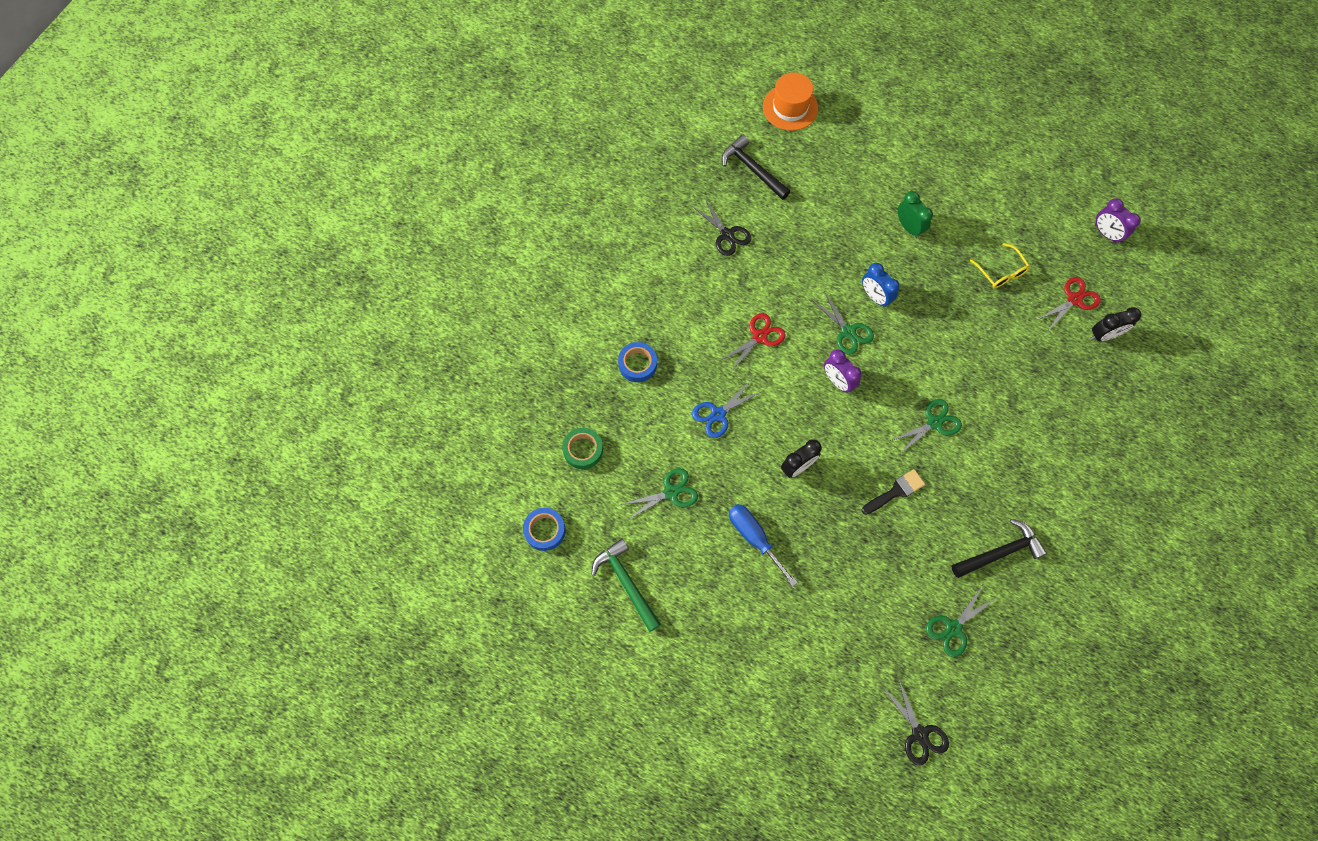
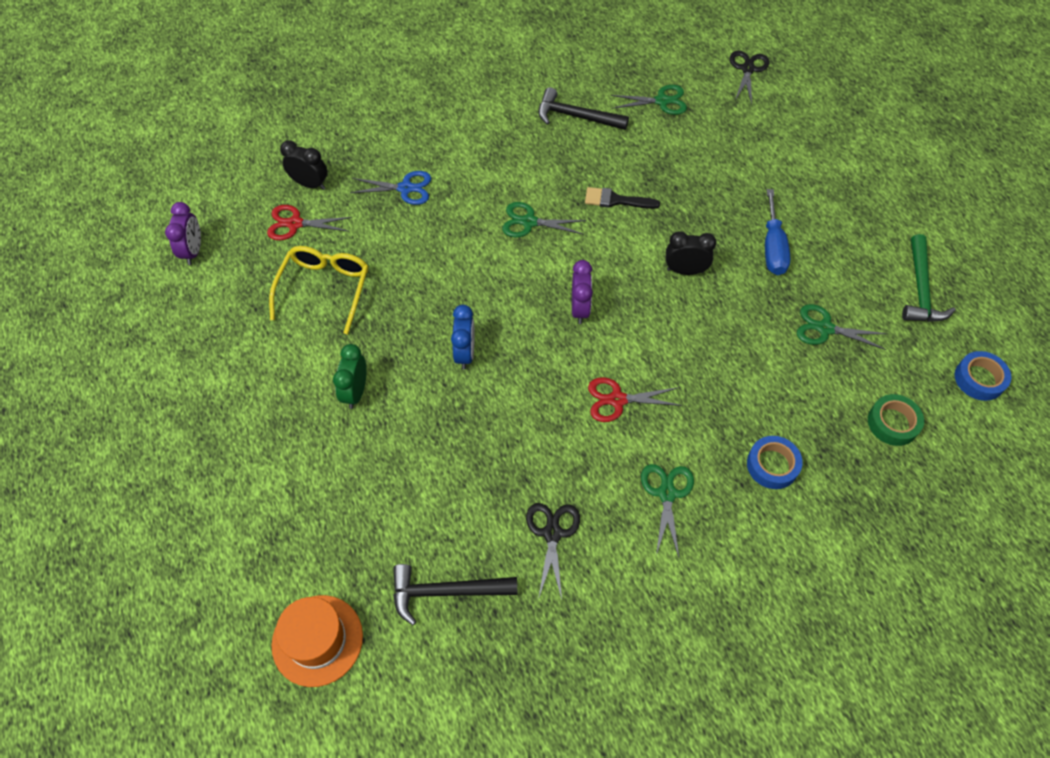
camera: 140 degrees left, 10 degrees down
blue scissors [692,380,762,438] -> blue scissors moved to [350,171,431,205]
black hammer [722,135,790,200] -> black hammer turned 90 degrees clockwise [393,564,518,625]
green scissors [812,291,874,355] -> green scissors moved to [641,464,694,557]
yellow glasses [970,243,1030,288] -> yellow glasses [269,246,369,334], size x1.54

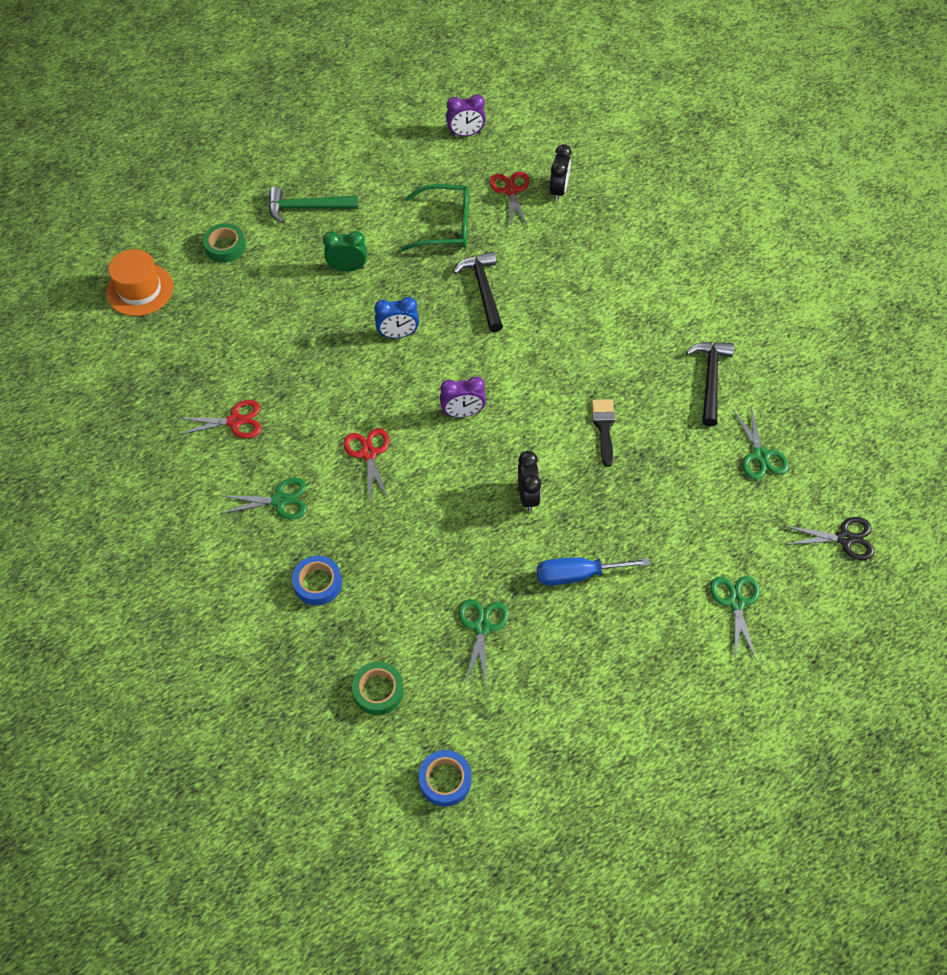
camera: 80 degrees right, 0 degrees up
yellow glasses [269,246,369,334] -> green glasses [401,184,469,251]
blue scissors [350,171,431,205] -> none
black hammer [393,564,518,625] -> black hammer moved to [454,252,503,332]
green scissors [502,202,586,238] -> green scissors moved to [710,576,760,660]
black scissors [526,503,580,600] -> red scissors [177,400,261,439]
green hammer [902,234,955,322] -> green hammer moved to [269,187,358,223]
none -> green tape [203,223,246,263]

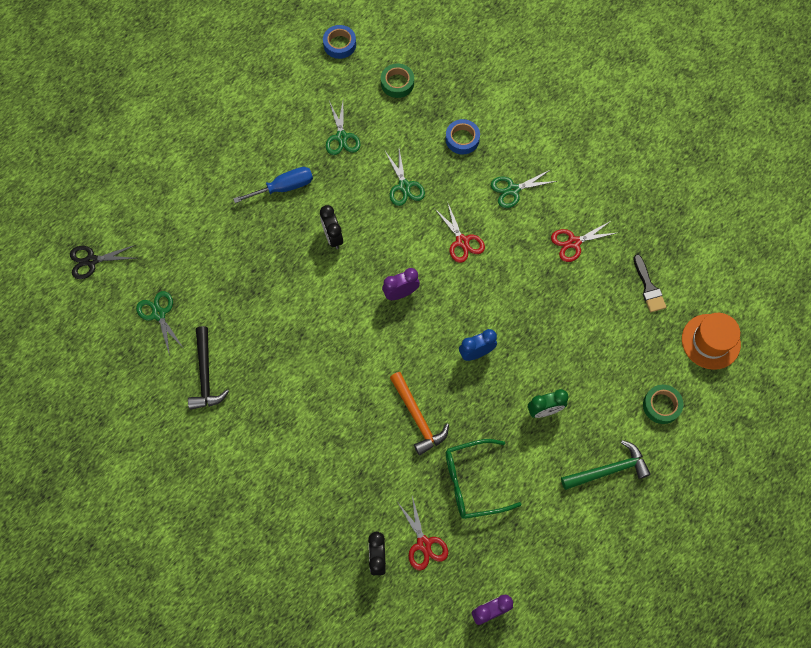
camera: 165 degrees right, 10 degrees up
black hammer [454,252,503,332] -> orange hammer [390,372,449,456]
black brush [592,399,615,467] -> black brush moved to [633,254,666,312]
green scissors [710,576,760,660] -> green scissors moved to [385,149,425,206]

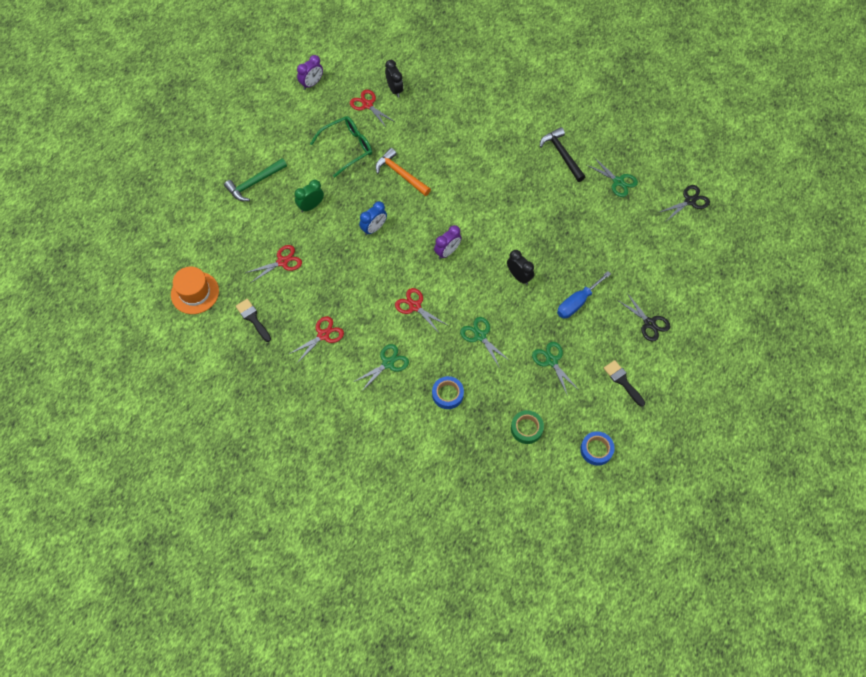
camera: 160 degrees right, 5 degrees down
green tape [643,385,683,424] -> none
none -> red scissors [245,245,302,283]
none -> black brush [604,360,645,407]
none -> black scissors [617,293,671,342]

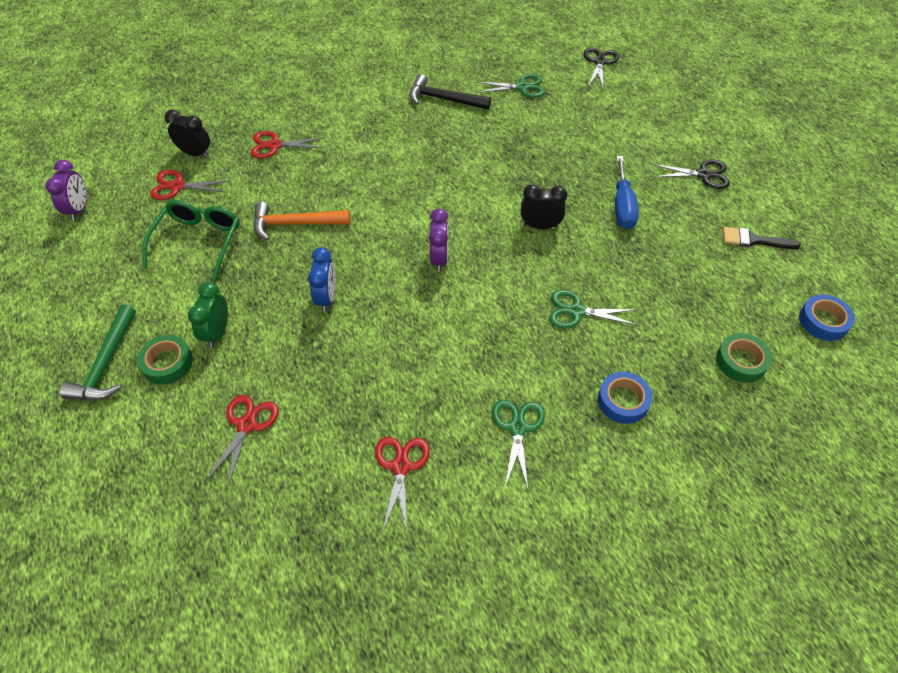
camera: 45 degrees left, 10 degrees down
orange hat [171,267,219,314] -> none
black brush [236,299,271,342] -> none
red scissors [395,288,447,333] -> red scissors moved to [251,131,324,159]
green scissors [532,342,579,396] -> none
none -> green tape [137,335,193,384]

